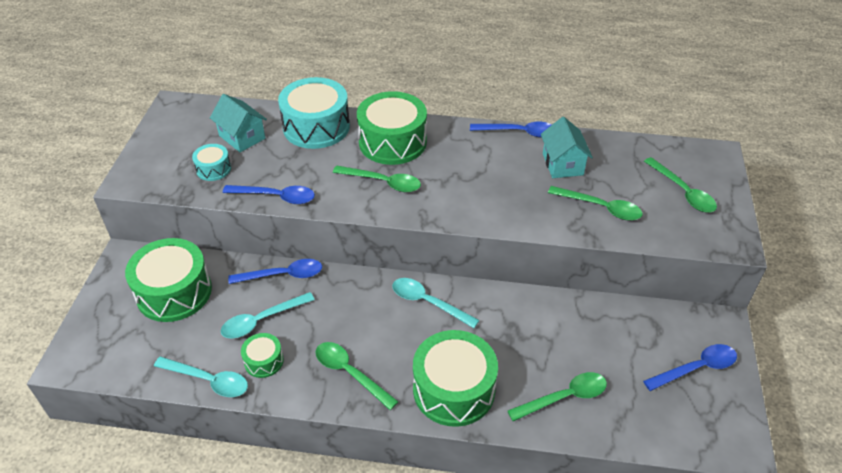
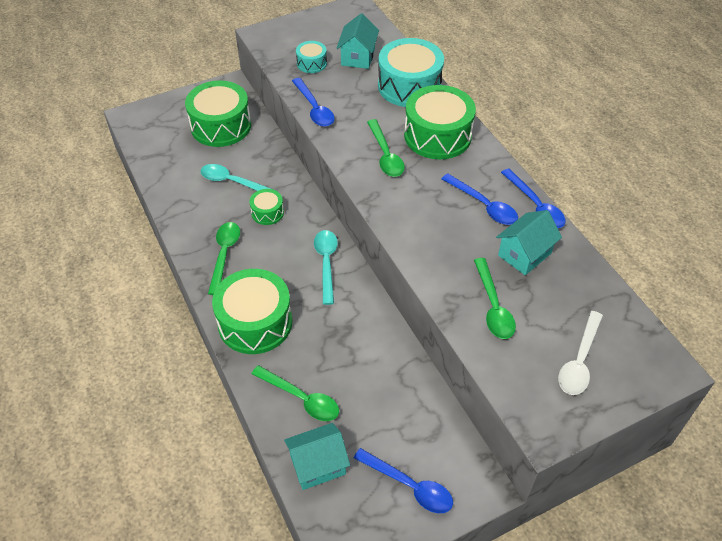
camera: 55 degrees right, 5 degrees up
turquoise spoon [154,357,248,397] -> none
blue spoon [228,259,322,284] -> blue spoon moved to [441,174,518,225]
green drum [241,333,284,378] -> green drum moved to [250,189,284,225]
green spoon [644,157,717,213] -> white spoon [558,311,603,395]
none -> turquoise house [284,423,350,490]

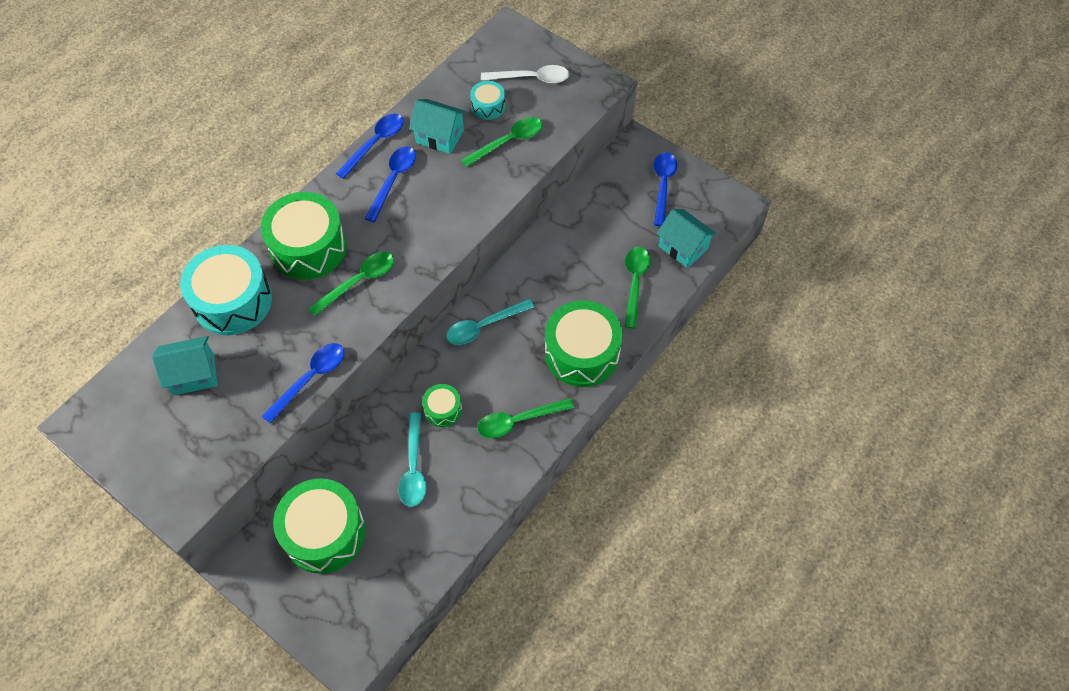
camera: 115 degrees left, 10 degrees up
turquoise drum [296,41,327,73] -> turquoise drum moved to [470,81,505,120]

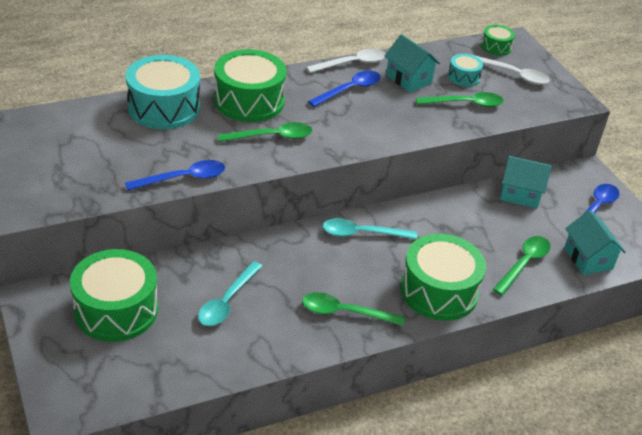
camera: 25 degrees right, 20 degrees down
turquoise house [152,336,218,396] -> turquoise house moved to [500,156,552,208]
blue spoon [336,114,404,179] -> white spoon [306,49,385,73]
green drum [422,384,462,427] -> green drum moved to [481,25,515,56]

